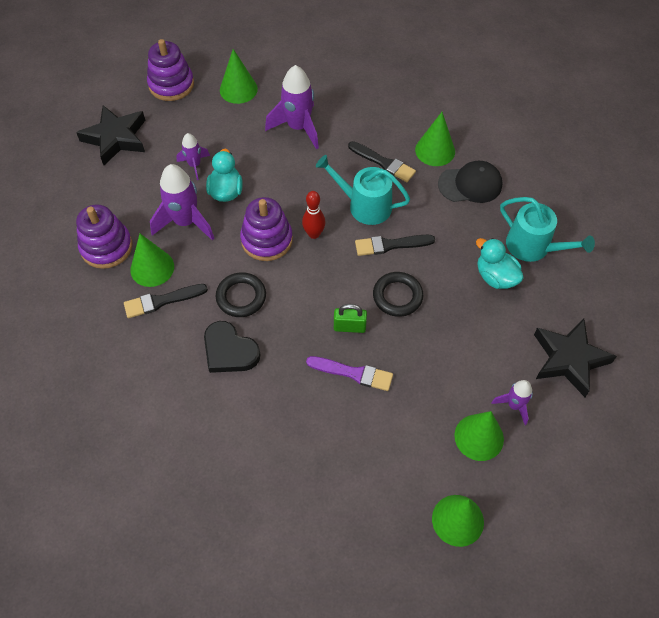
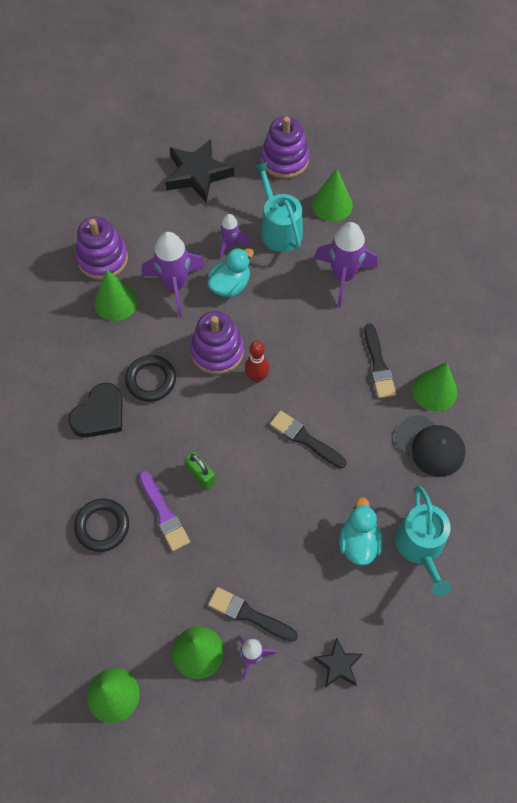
camera: 45 degrees right, 5 degrees up
black brush [124,284,208,318] -> black brush moved to [208,587,298,642]
black heart [204,321,260,373] -> black heart turned 135 degrees counterclockwise [68,383,122,437]
turquoise watering can [316,155,410,225] -> turquoise watering can moved to [253,162,303,252]
black ring [373,272,423,317] -> black ring moved to [74,499,129,552]
black star [534,319,617,397] -> black star [313,637,363,688], size x0.55

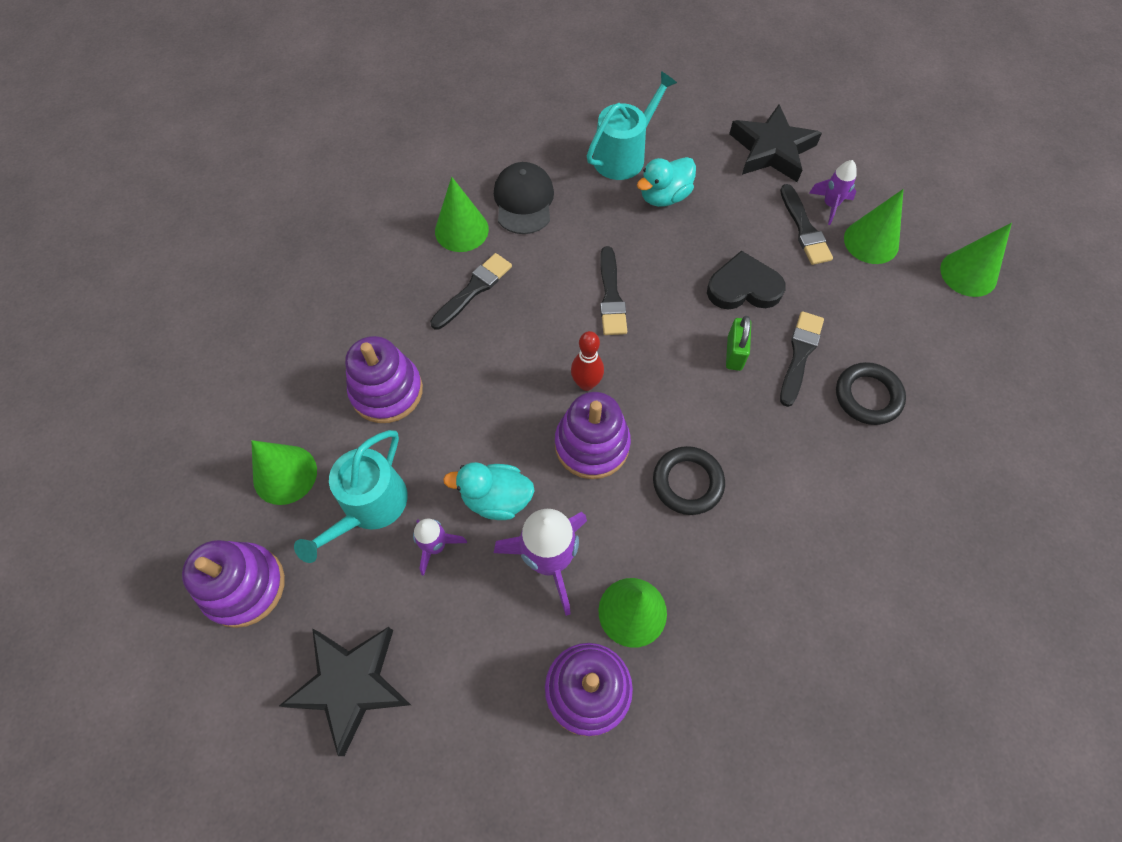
camera: 130 degrees left, 0 degrees up
black heart [68,383,122,437] -> black heart moved to [707,250,786,310]
purple brush [139,471,190,551] -> black brush [780,311,824,407]
black star [313,637,363,688] -> black star [729,104,822,182], size x1.81
purple rocket [314,222,377,308] -> purple stacking toy [345,336,423,423]

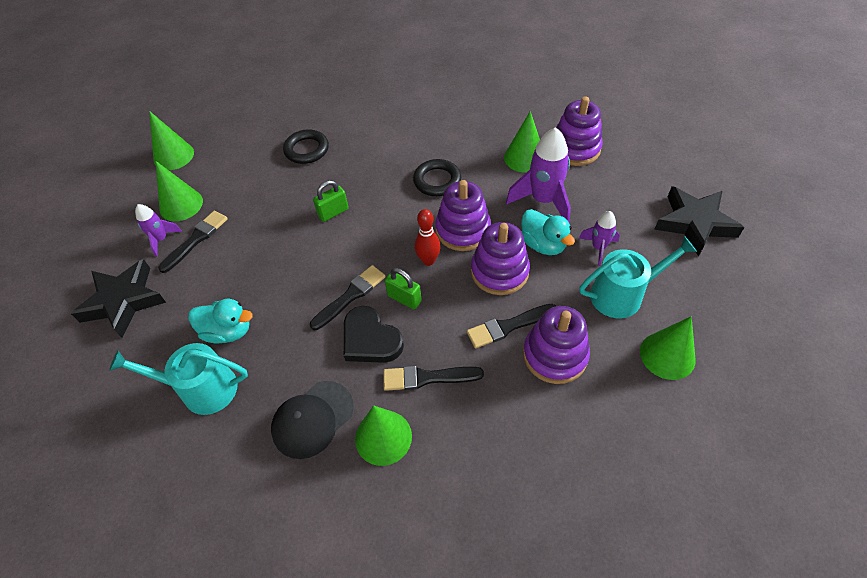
camera: 130 degrees left, 10 degrees down
purple stacking toy [182,540,285,628] -> purple stacking toy moved to [471,222,530,295]
black heart [707,250,786,310] -> black heart moved to [344,306,404,363]
black brush [780,311,824,407] -> black brush moved to [467,304,556,348]
none -> green padlock [385,268,422,309]

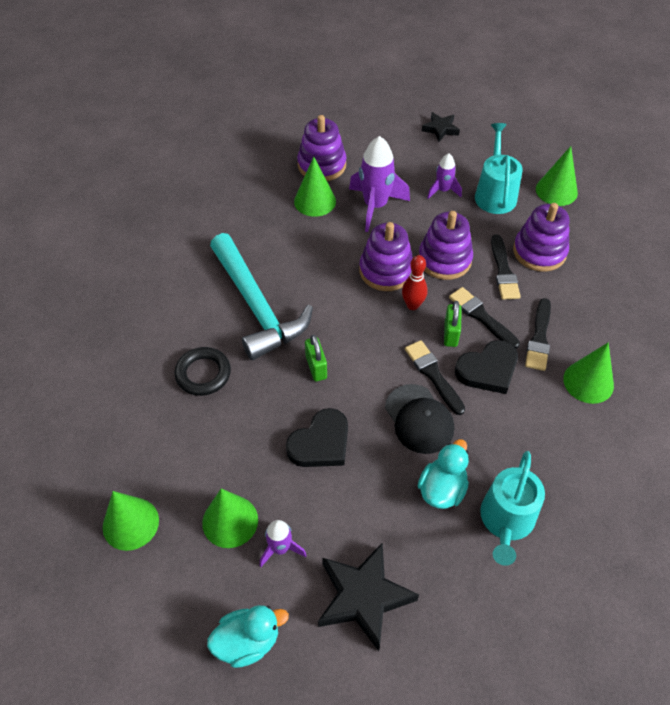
camera: 75 degrees left, 0 degrees up
black brush [158,211,228,273] -> black brush moved to [449,287,520,349]
black cap [271,381,354,459] -> black cap moved to [385,384,454,454]
green padlock [385,268,422,309] -> green padlock turned 45 degrees counterclockwise [444,301,462,347]
black ring [413,159,461,196] -> none
turquoise duck [521,209,575,255] -> turquoise duck moved to [207,605,289,668]
black star [654,186,745,257] -> black star [422,112,460,142], size x0.55
none -> turquoise hammer [210,233,313,360]
none -> black heart [286,408,348,467]

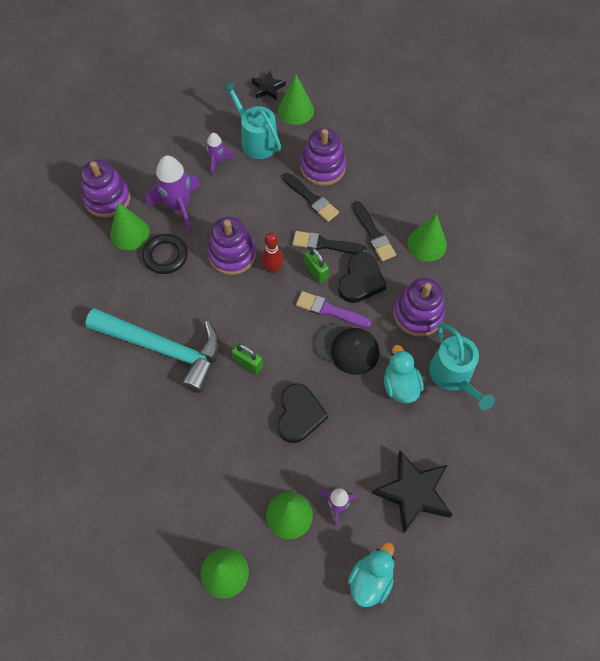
camera: 40 degrees left, 10 degrees up
black ring [175,347,231,396] -> black ring moved to [142,234,188,274]
black brush [405,340,465,415] -> purple brush [296,291,371,328]
purple stacking toy [419,211,473,280] -> purple stacking toy moved to [394,278,445,336]
black star [422,112,460,142] -> black star moved to [252,71,286,100]

